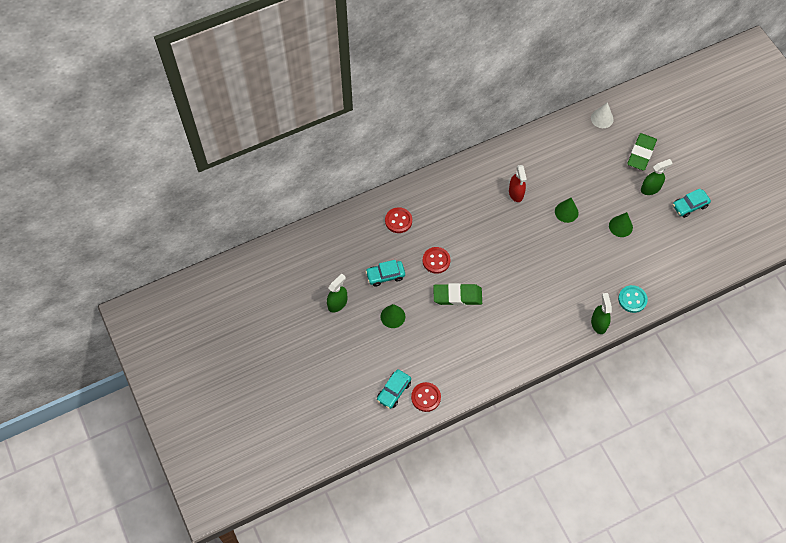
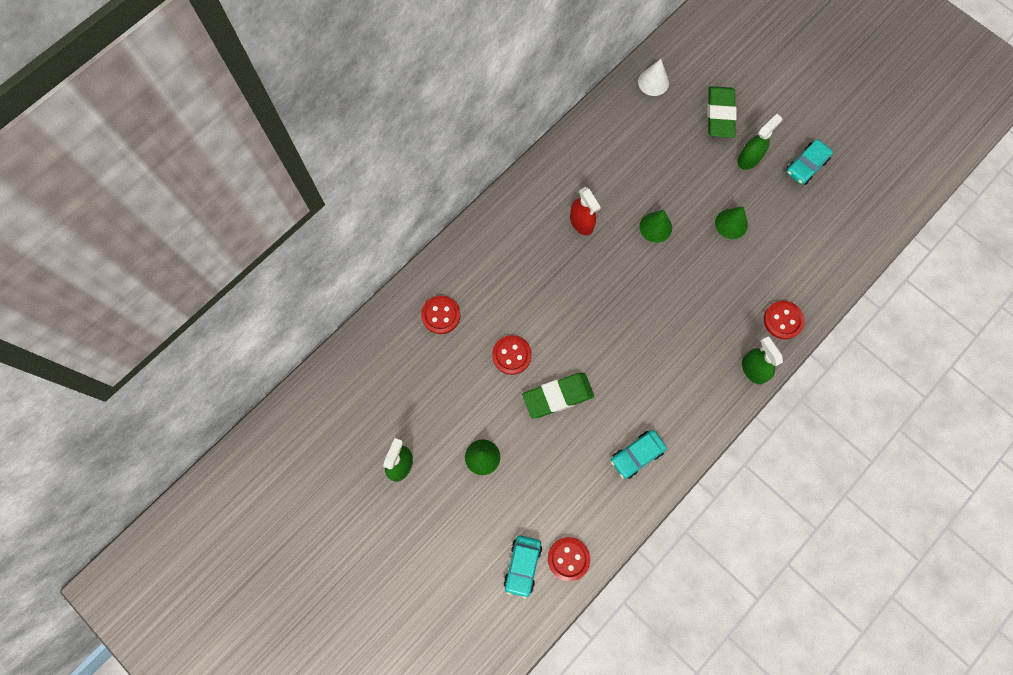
camera: 20 degrees left, 10 degrees up
turquoise car [365,260,405,287] -> turquoise car moved to [611,430,667,479]
turquoise button [618,285,648,313] -> red button [764,301,805,339]

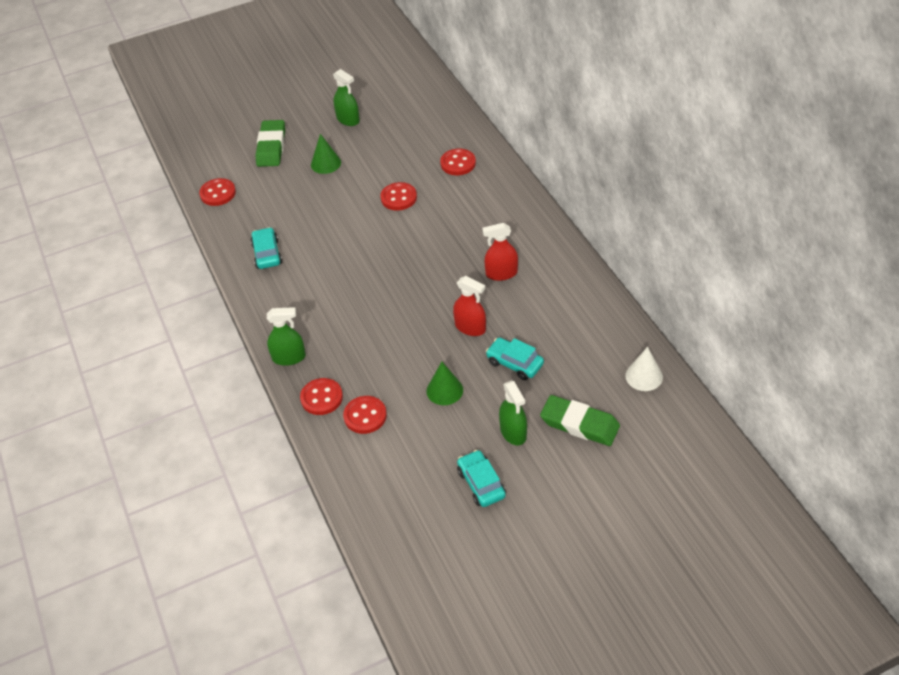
camera: 115 degrees right, 25 degrees down
turquoise car [503,535,542,598] -> turquoise car moved to [486,337,544,380]
green eraser [522,373,594,418] -> green eraser moved to [256,120,285,167]
green cone [639,210,672,243] -> red spray bottle [453,276,486,336]
none -> red button [343,396,387,434]

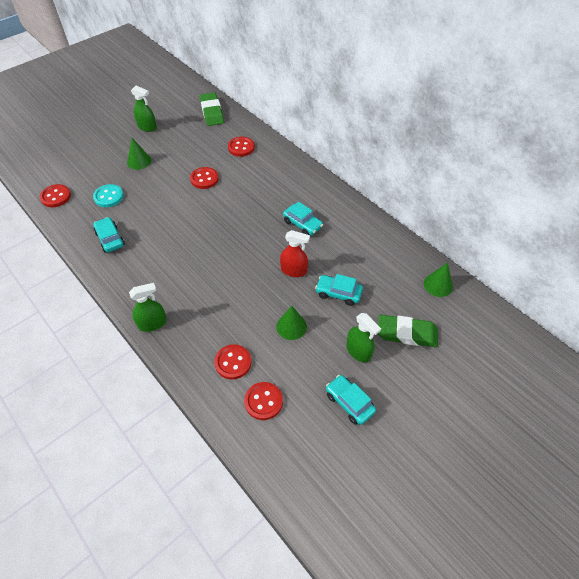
camera: 20 degrees left, 5 degrees up
green eraser [256,120,285,167] -> green eraser moved to [200,92,224,126]
red button [300,378,343,415] -> red button moved to [244,382,283,420]
red spray bottle [482,223,518,281] -> turquoise car [283,202,323,235]
white cone [625,347,663,391] -> green cone [424,263,453,297]
none -> turquoise button [93,184,124,207]

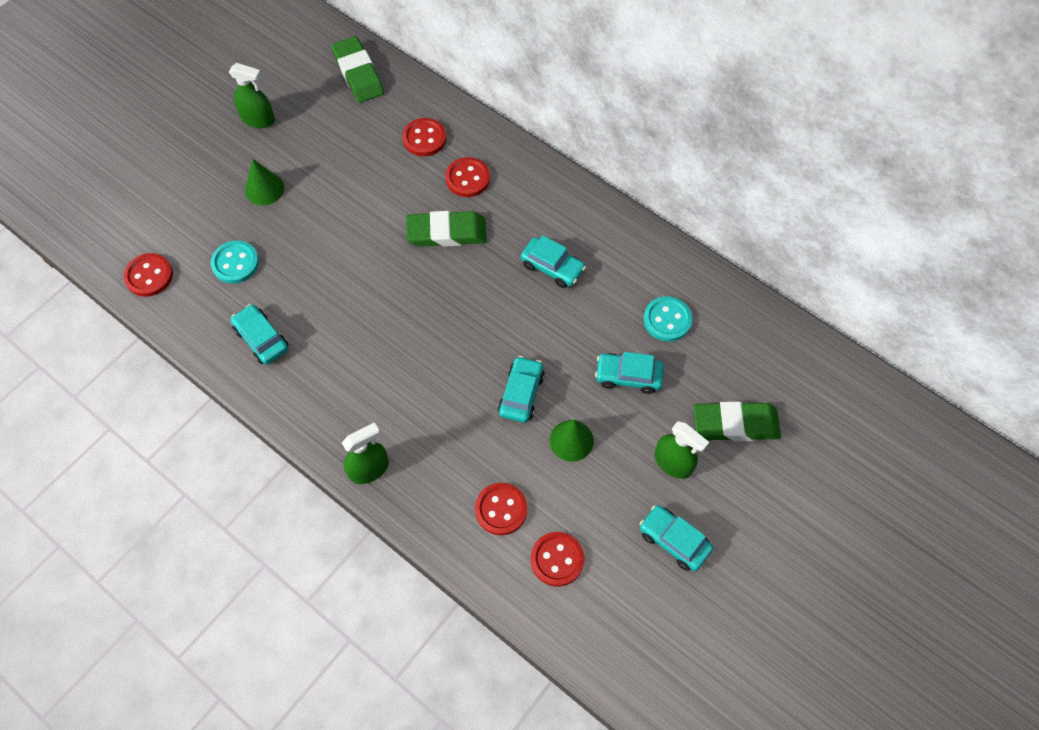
camera: 10 degrees left, 10 degrees up
red button [190,167,219,189] -> red button moved to [445,157,490,197]
red spray bottle [280,230,310,277] -> none
green cone [424,263,453,297] -> none
none -> green eraser [406,211,487,247]
none -> turquoise car [498,356,545,423]
none -> turquoise button [644,296,692,342]

